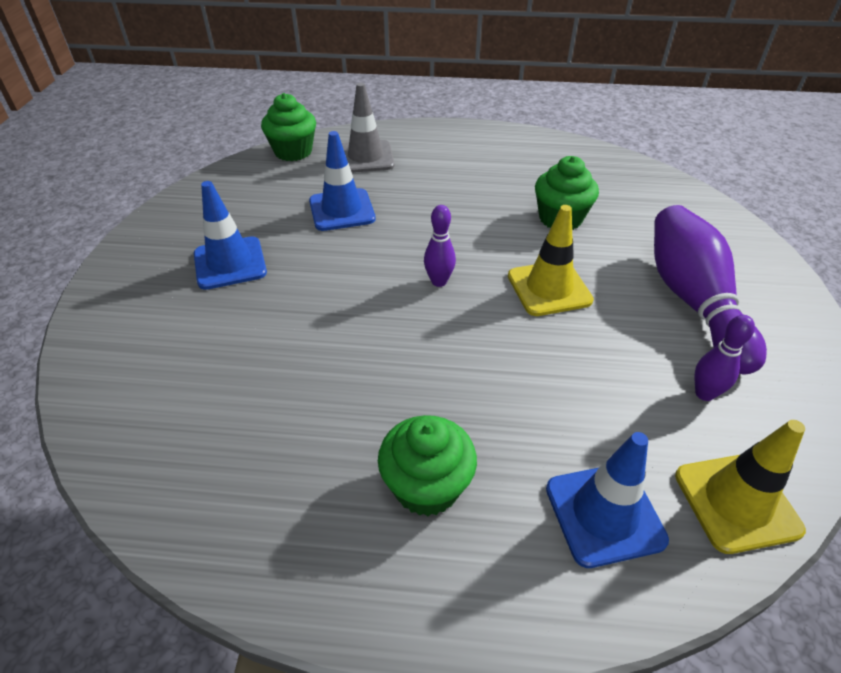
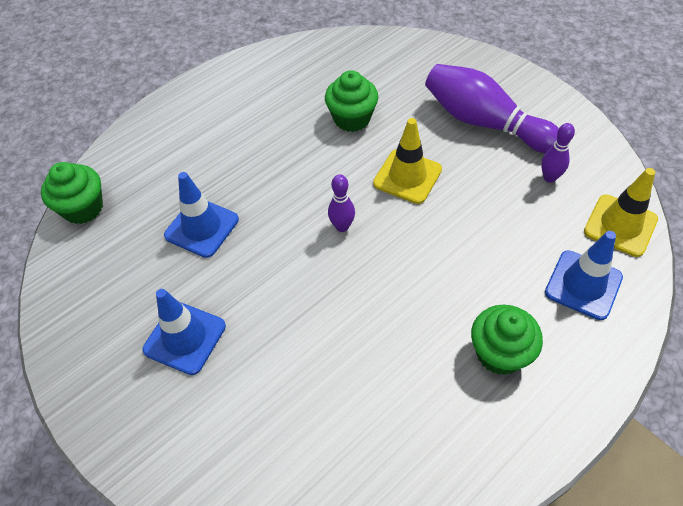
camera: 45 degrees left, 10 degrees up
grey traffic cone [342,83,395,173] -> none

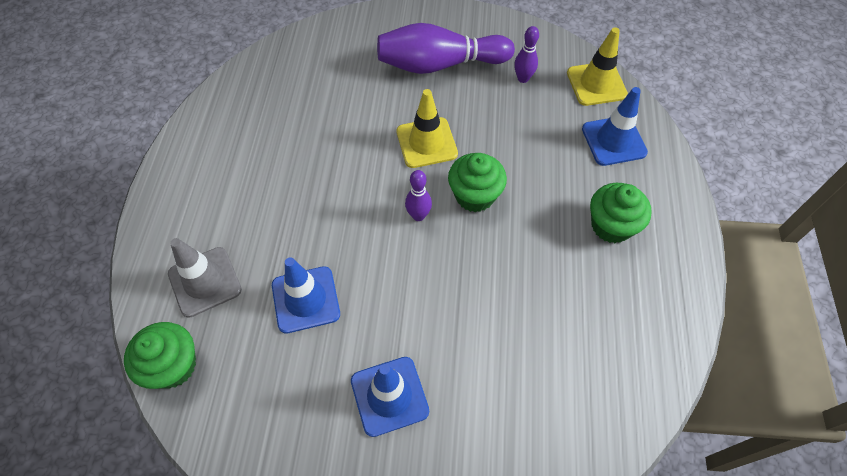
camera: 45 degrees left, 5 degrees up
green cupcake [325,70,378,132] -> green cupcake moved to [448,153,507,212]
none -> grey traffic cone [168,238,242,318]

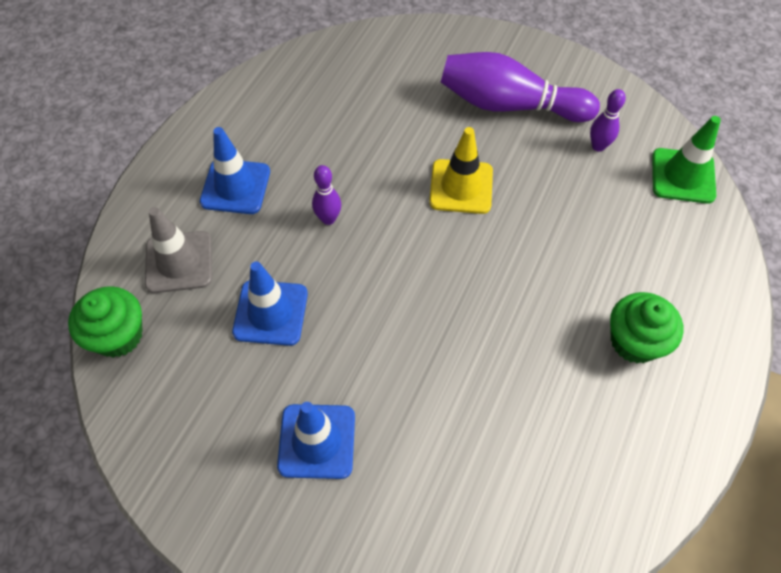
camera: 20 degrees right, 0 degrees up
purple bowling pin [405,170,432,221] -> purple bowling pin moved to [312,165,341,225]
green cupcake [448,153,507,212] -> none
yellow traffic cone [567,27,628,106] -> green traffic cone [652,116,721,204]
blue traffic cone [582,87,648,166] -> blue traffic cone moved to [200,127,270,214]

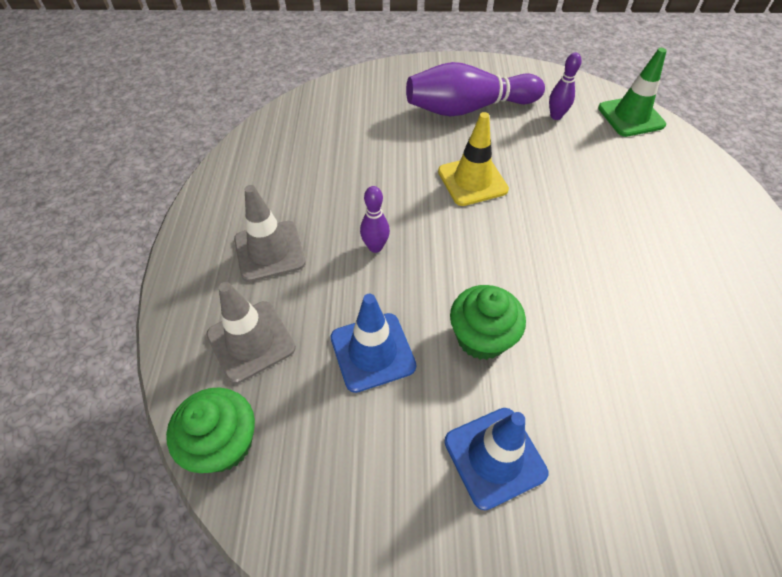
camera: 25 degrees left, 5 degrees down
blue traffic cone [200,127,270,214] -> grey traffic cone [234,185,306,282]
green cupcake [610,292,683,363] -> green cupcake moved to [450,285,526,360]

